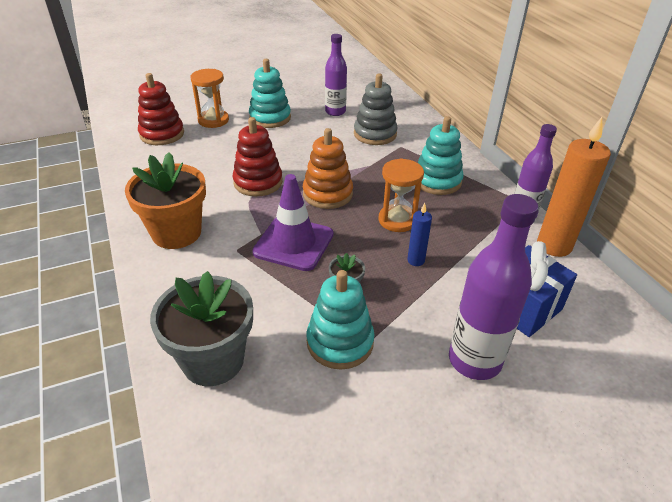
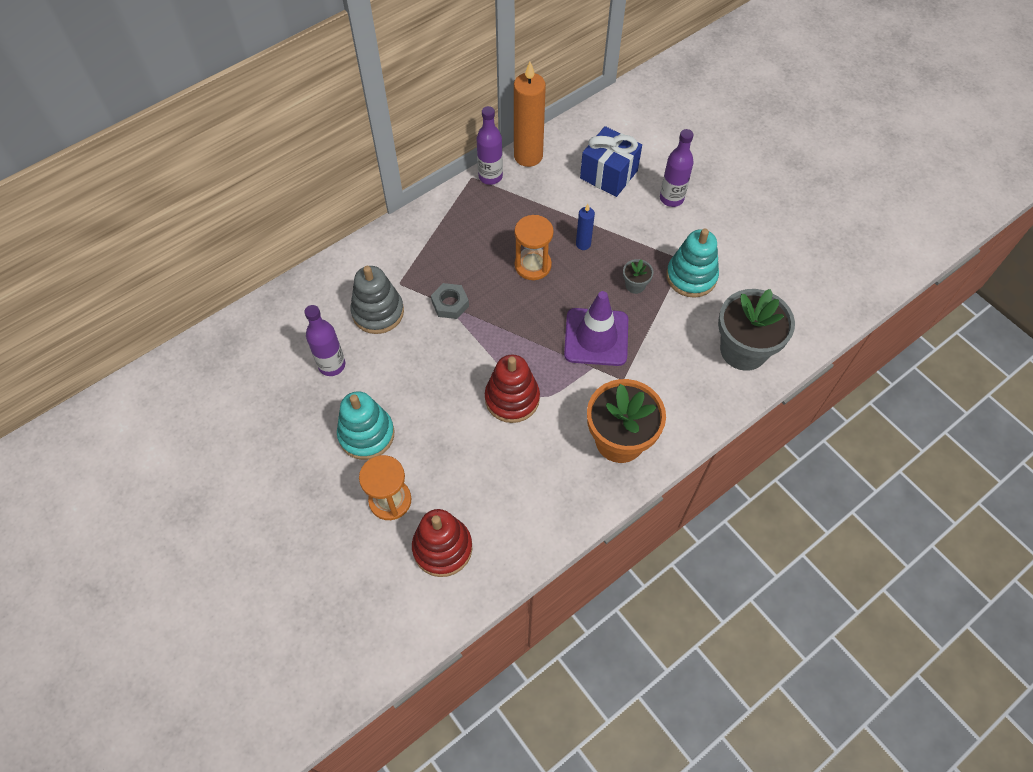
camera: 105 degrees left, 20 degrees up
orange stacking toy [303,128,353,209] -> none
turquoise stacking toy [418,116,464,195] -> none
purple bottle [449,194,539,380] -> purple bottle [660,129,694,207], size x0.66
none -> grey nut [431,283,469,319]

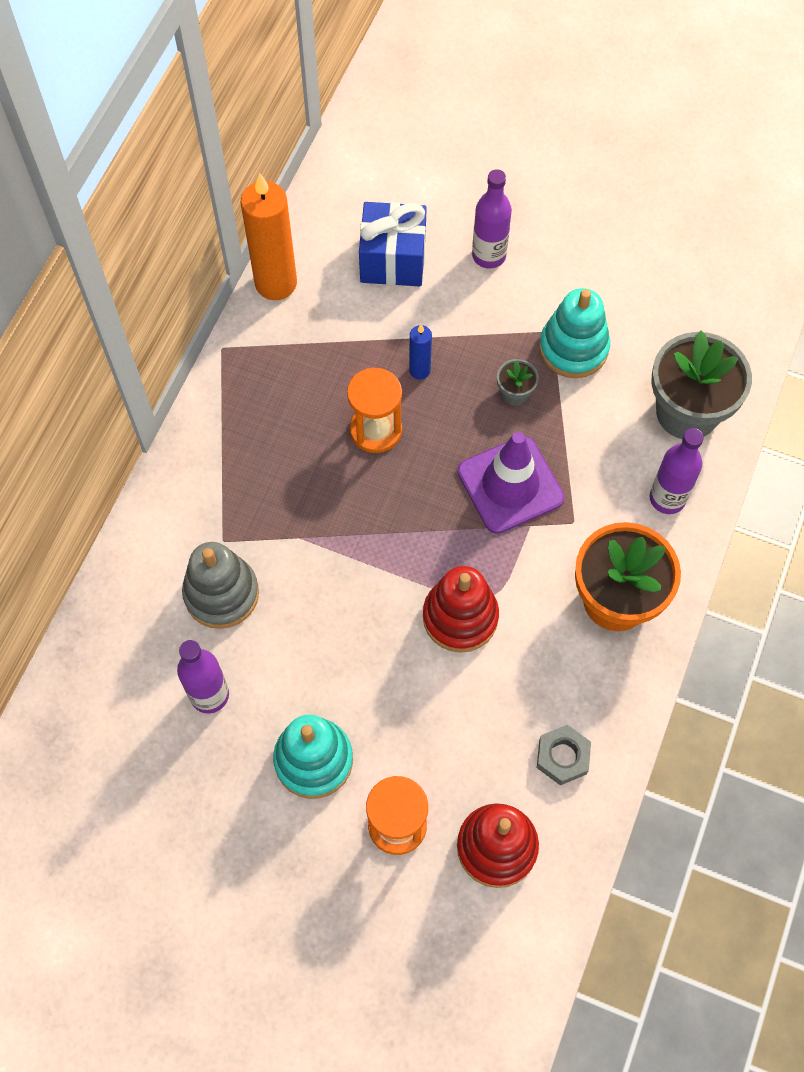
camera: 30 degrees left, 5 degrees up
grey nut [431,283,469,319] -> grey nut moved to [537,725,591,785]
purple bottle [476,106,503,185] -> purple bottle moved to [650,428,704,514]

